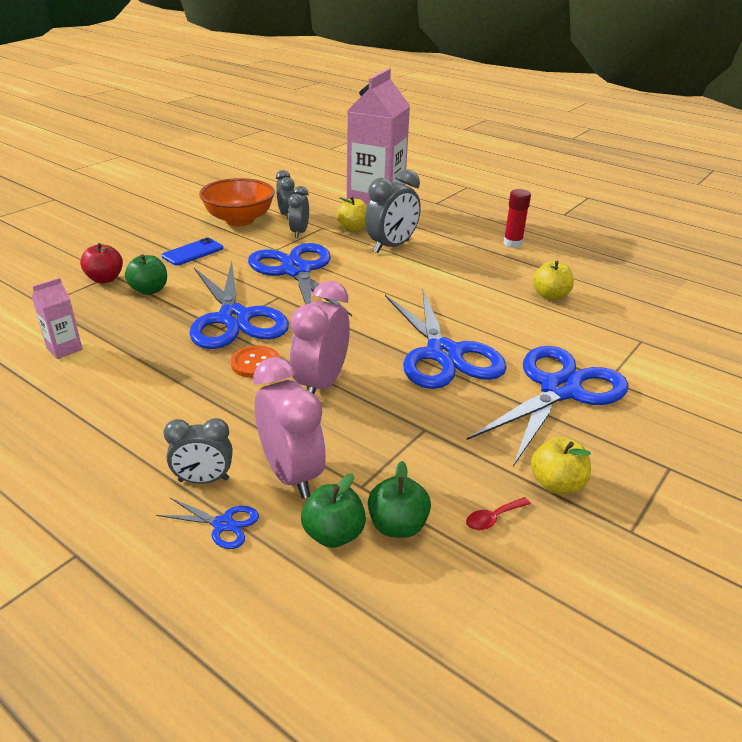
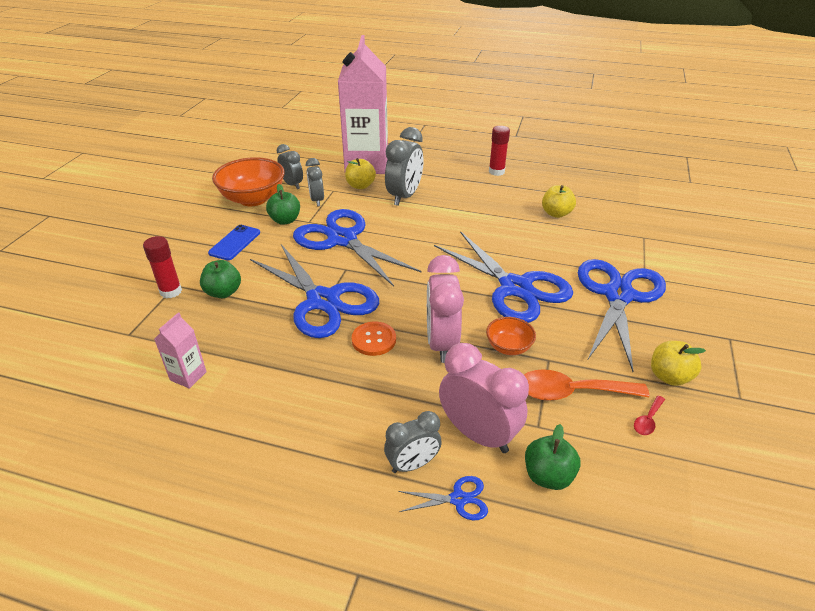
camera: 20 degrees left, 5 degrees up
red apple [80,243,123,283] -> red glue stick [143,236,182,299]
green apple [368,461,431,538] -> green apple moved to [266,184,300,225]
none -> orange bowl [486,317,536,355]
none -> orange spoon [524,369,649,401]

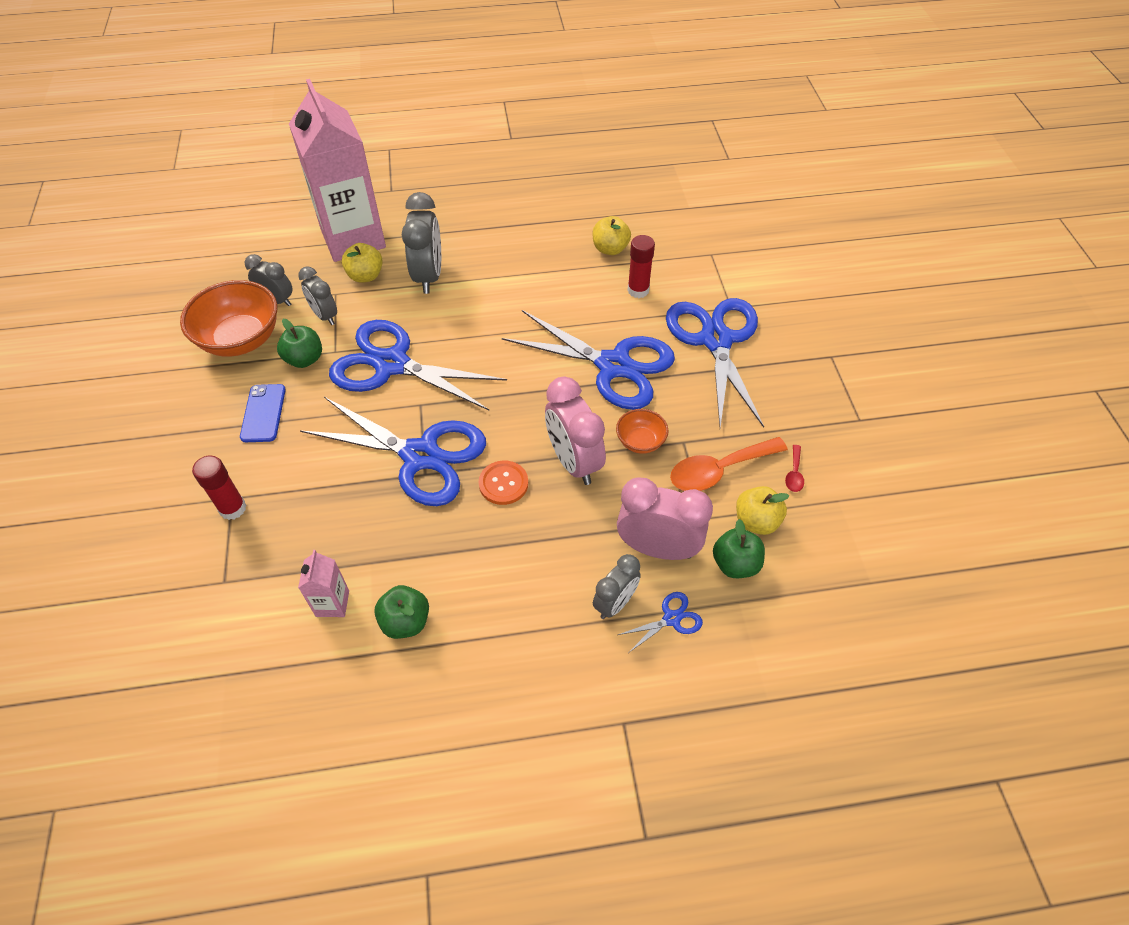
camera: 25 degrees left, 15 degrees up
green apple [200,260,241,298] -> green apple moved to [374,585,429,639]
red glue stick [489,126,510,176] -> red glue stick moved to [627,235,655,298]
yellow apple [651,341,706,386] -> yellow apple moved to [736,486,789,535]

